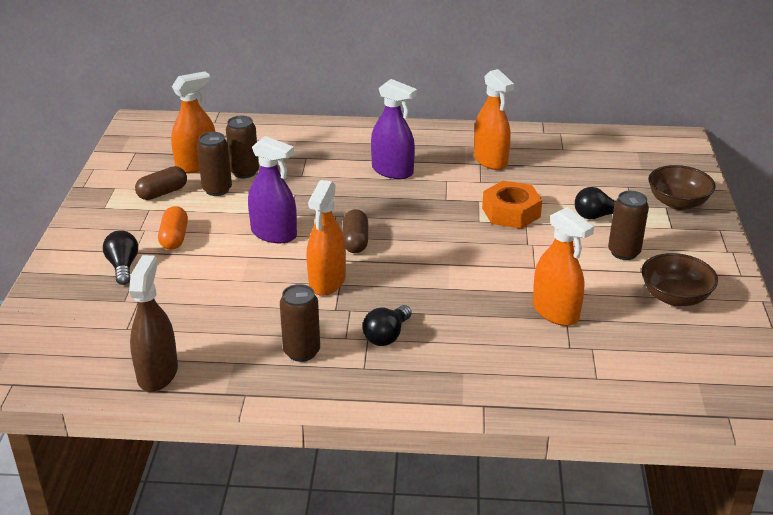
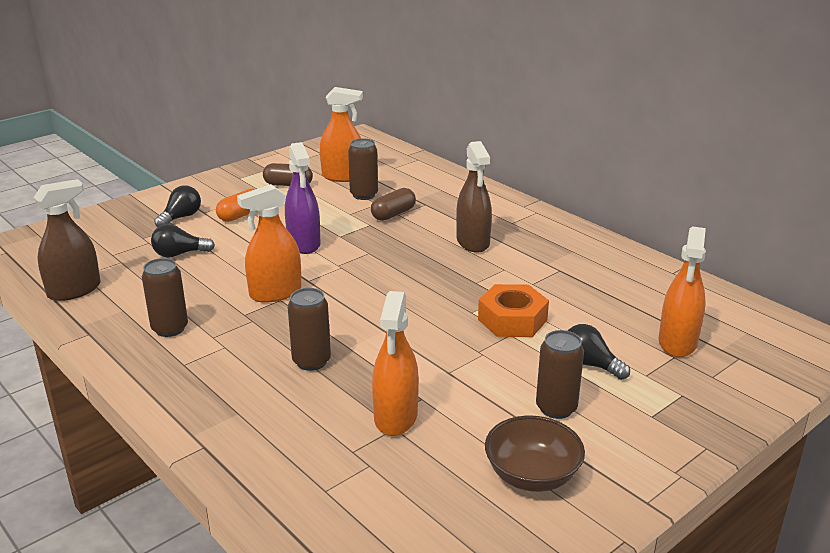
camera: 45 degrees right, 5 degrees down
brown can [197,132,232,196] -> brown can moved to [288,288,331,371]
brown capsule [343,209,368,253] -> brown capsule moved to [371,188,416,221]
black light bulb [363,305,412,346] -> black light bulb moved to [151,224,215,258]
purple spray bottle [371,79,417,179] -> brown spray bottle [456,141,492,253]
orange spray bottle [474,69,514,170] -> orange spray bottle moved to [659,226,706,357]
brown bowl [648,165,716,210] -> none

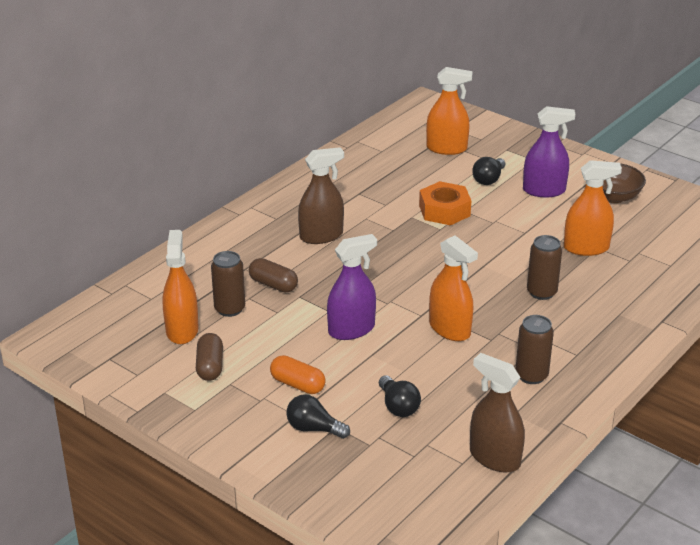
camera: 100 degrees left, 5 degrees up
brown can [536,330,584,419] -> purple spray bottle [523,106,575,197]

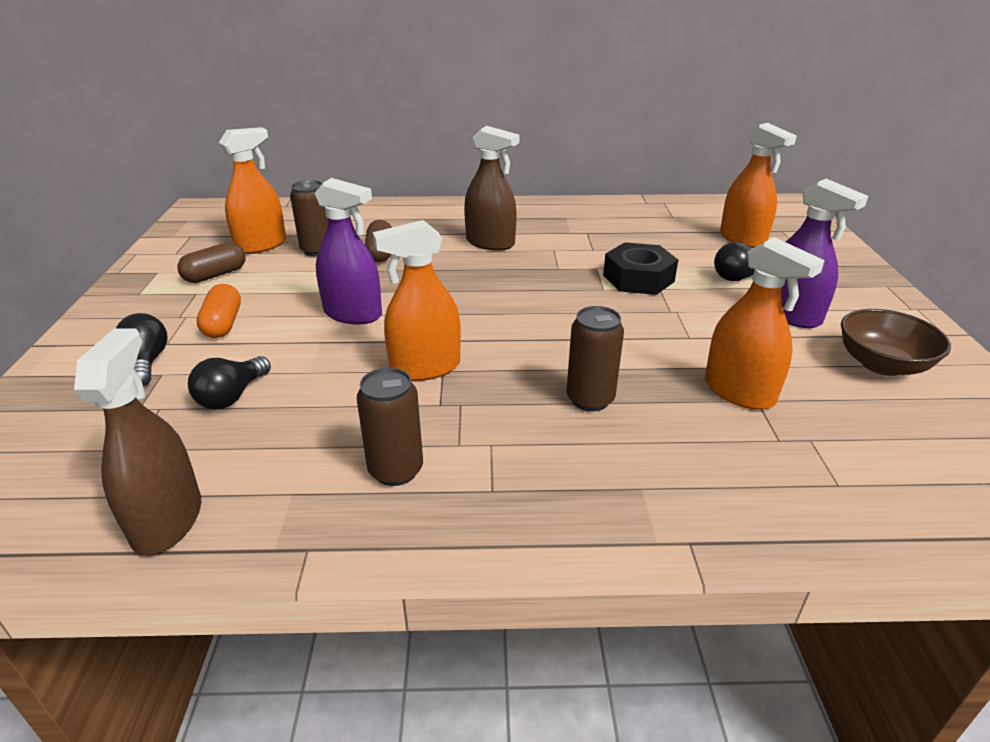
camera: 50 degrees right, 0 degrees up
orange nut [419,181,471,225] -> black nut [603,242,678,295]
orange spray bottle [429,235,478,341] -> orange spray bottle turned 60 degrees clockwise [373,220,461,381]

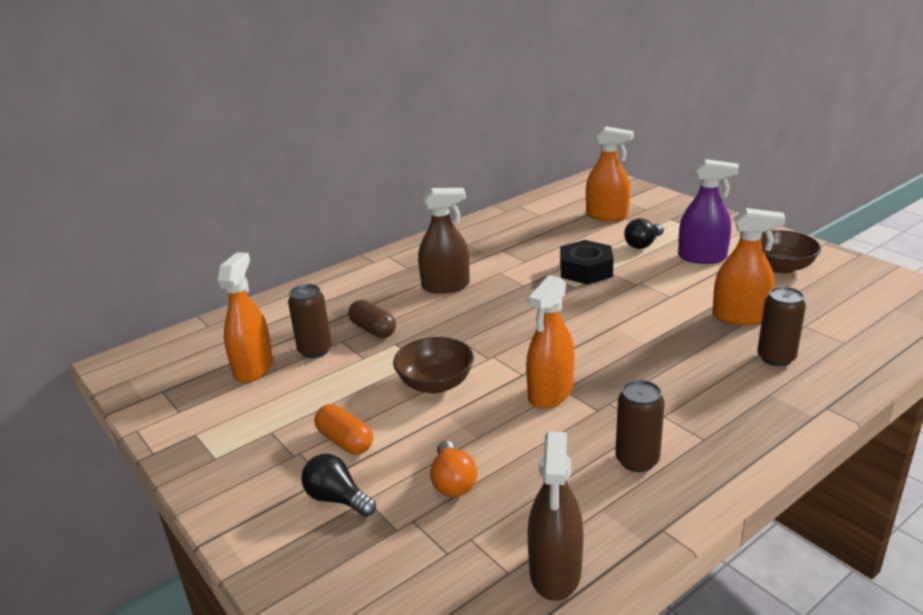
camera: 35 degrees left, 5 degrees down
brown spray bottle [74,328,201,555] -> brown spray bottle turned 135 degrees counterclockwise [528,432,583,601]
brown capsule [178,242,246,283] -> none
black light bulb [188,356,271,410] -> orange light bulb [430,441,477,497]
purple spray bottle [314,178,382,324] -> brown bowl [393,337,474,393]
brown can [566,306,624,411] -> brown can moved to [757,286,806,367]

